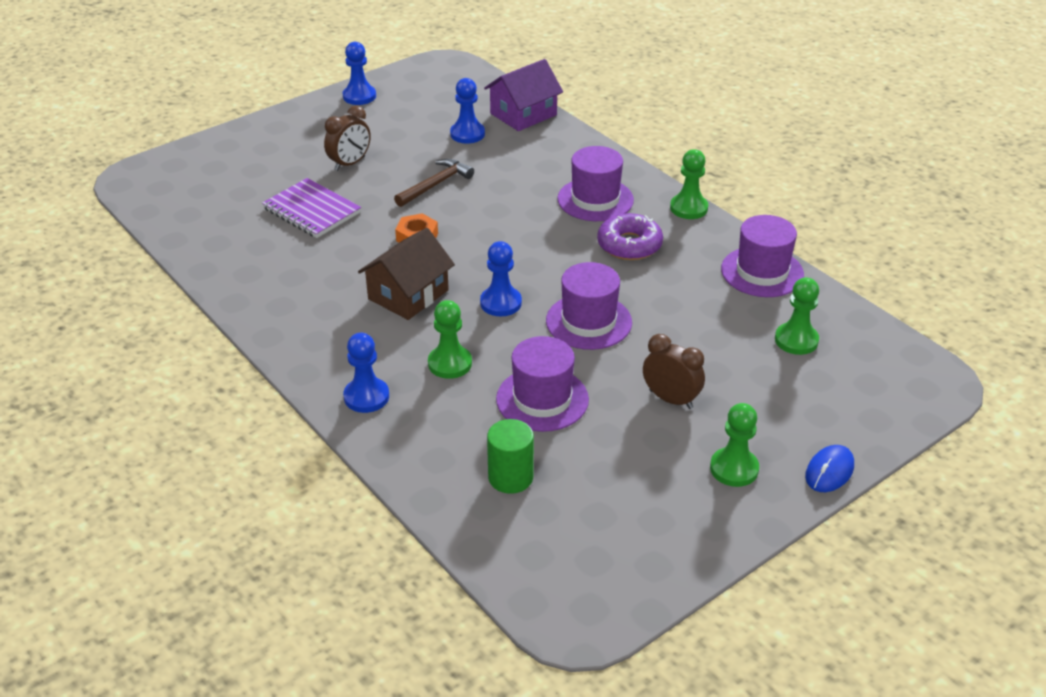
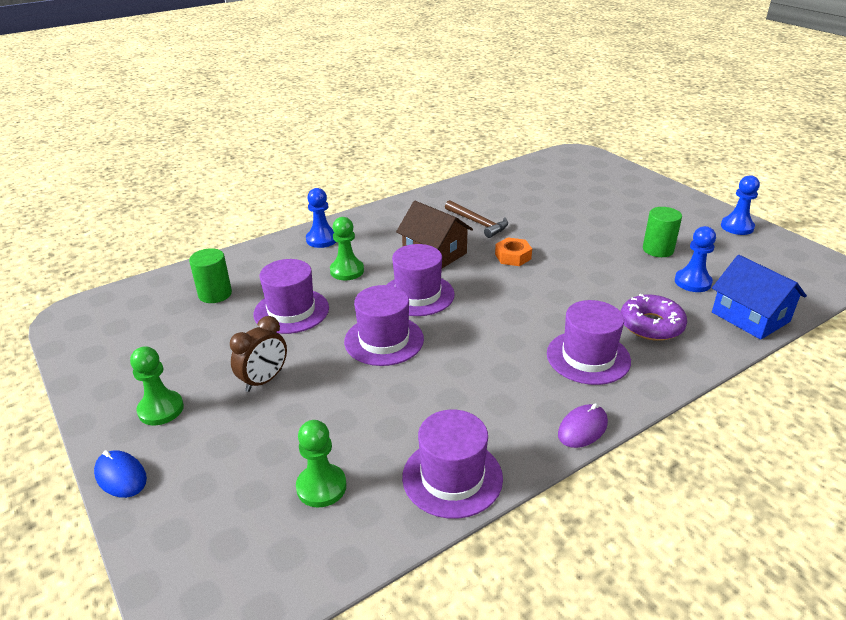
camera: 95 degrees right, 5 degrees down
purple notebook [262,178,361,238] -> none
brown clock [324,106,371,171] -> none
brown hammer [394,159,474,207] -> brown hammer moved to [445,200,508,238]
blue pawn [480,241,522,316] -> purple hat [387,244,455,316]
purple house [484,59,563,131] -> blue house [712,255,807,340]
purple donut [597,213,663,260] -> purple donut moved to [621,294,687,341]
green pawn [670,149,708,219] -> purple mouse [558,403,608,448]
none -> green cylinder [643,207,682,257]

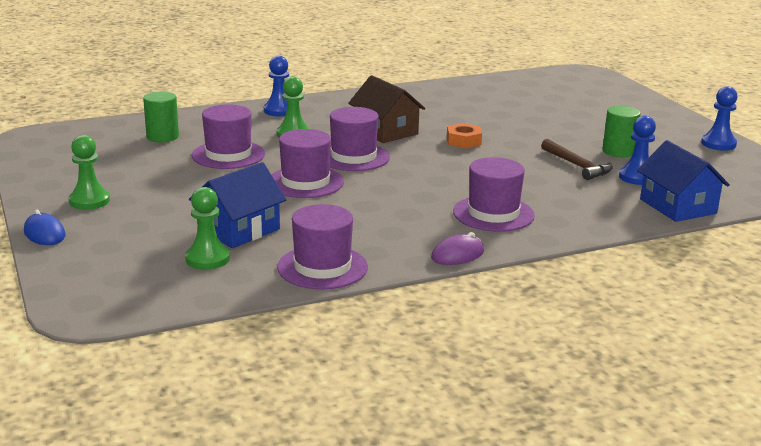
camera: 10 degrees right, 10 degrees down
brown clock [230,316,287,392] -> none
brown hammer [445,200,508,238] -> brown hammer moved to [541,139,613,180]
purple donut [621,294,687,341] -> none
none -> blue house [189,162,286,248]

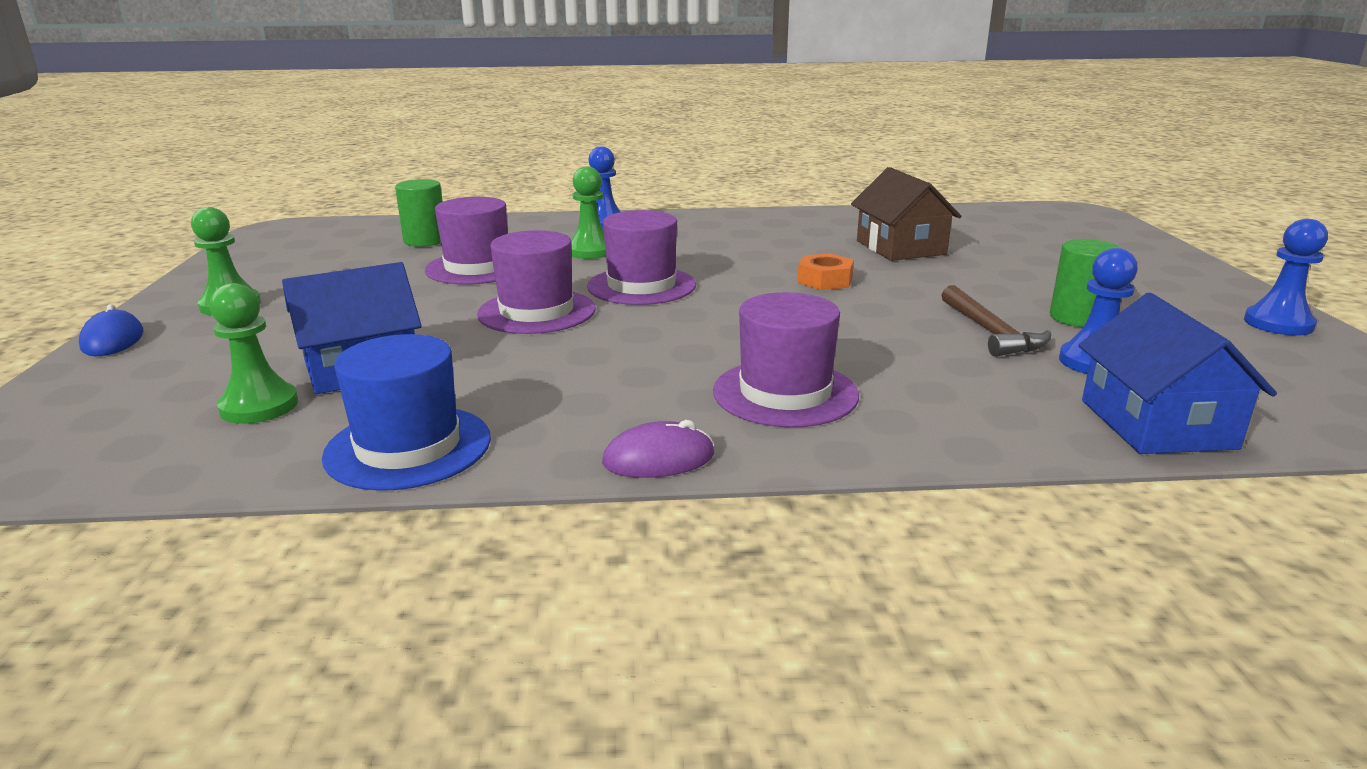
camera: 20 degrees right, 0 degrees up
purple hat [277,204,368,289] -> blue hat [322,334,491,491]
brown house [348,75,426,143] -> brown house moved to [851,167,961,261]

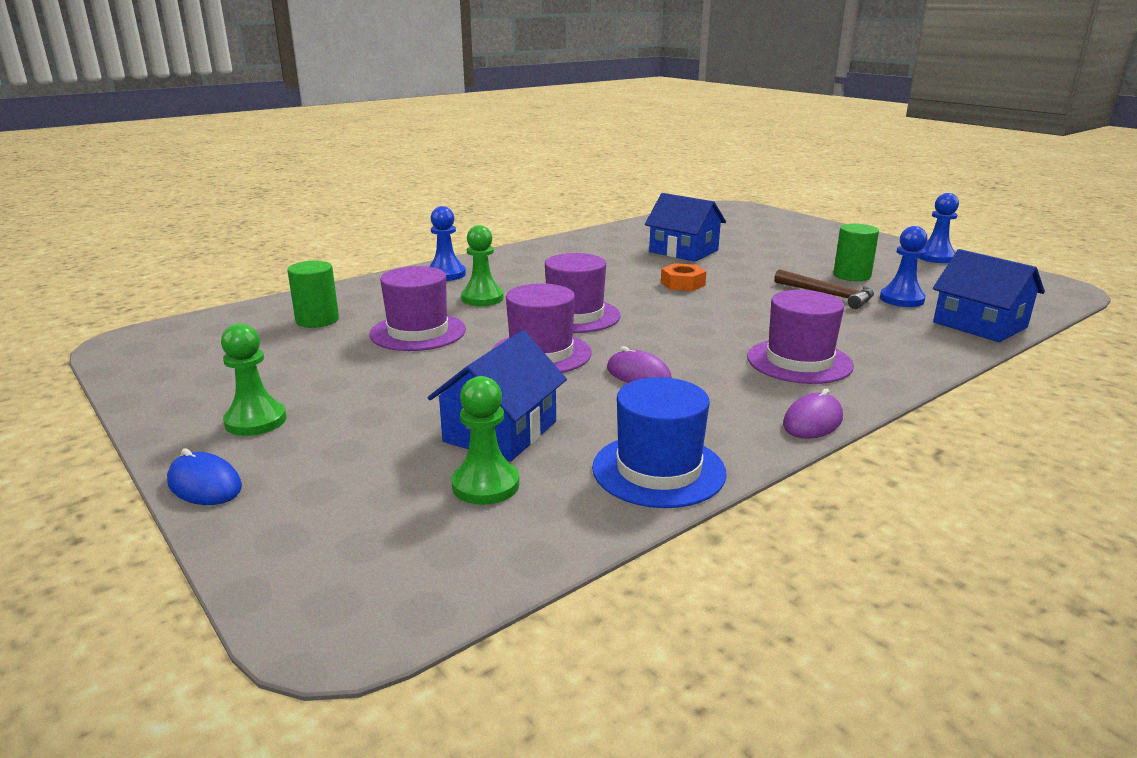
camera: 35 degrees left, 0 degrees up
brown house [851,167,961,261] -> blue house [645,193,726,262]
none -> purple mouse [607,346,672,383]

